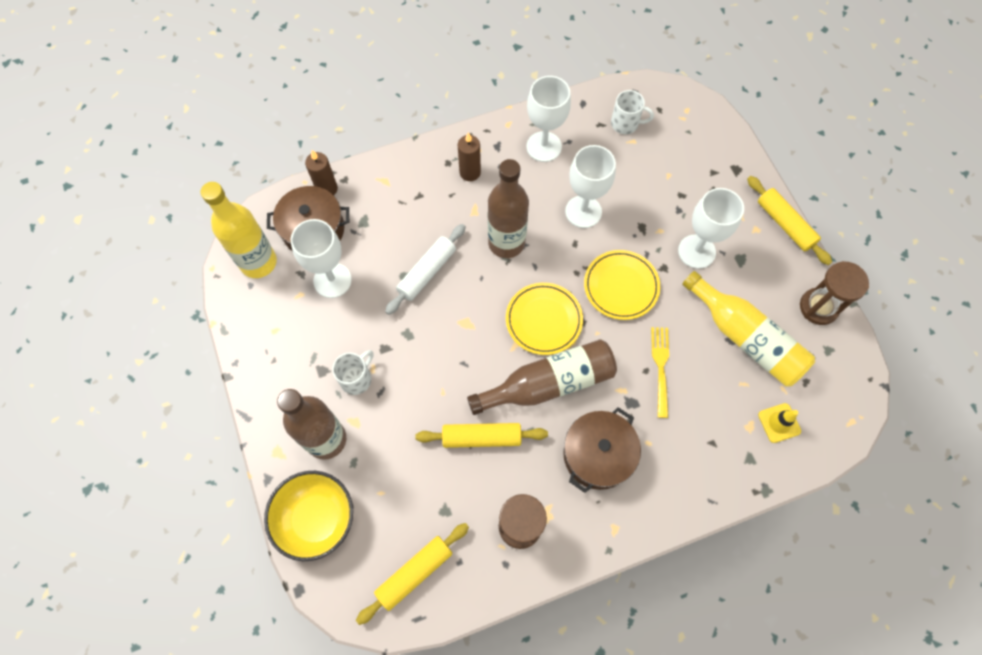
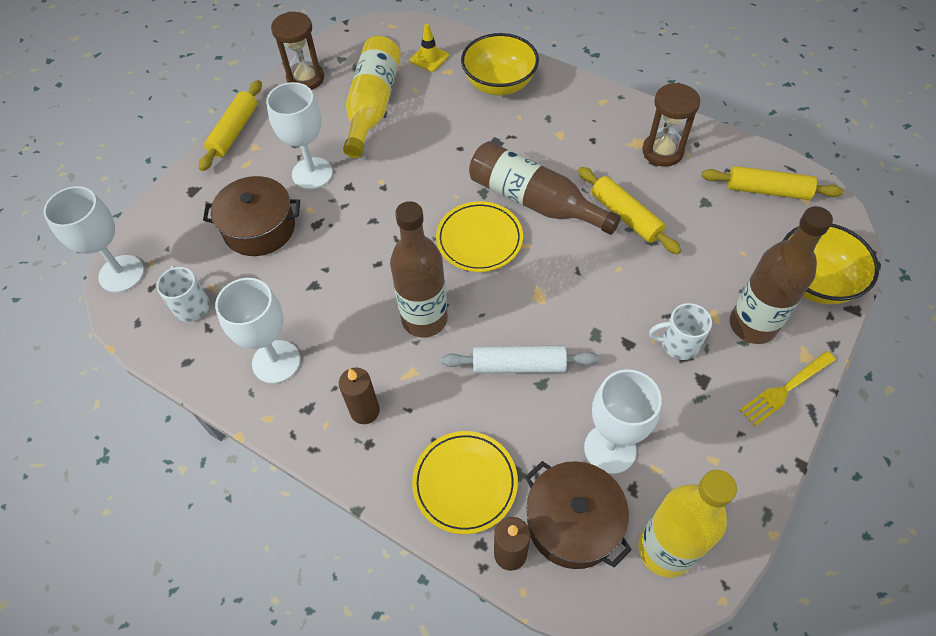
camera: 125 degrees left, 10 degrees down
brown pot [563,407,641,493] -> brown pot moved to [203,176,300,256]
white goblet [565,145,616,228] -> white goblet moved to [43,186,144,293]
yellow plate [584,250,660,320] -> yellow plate moved to [412,431,518,534]
yellow fork [651,327,669,418] -> yellow fork moved to [740,351,836,426]
none -> yellow bowl [461,33,539,95]

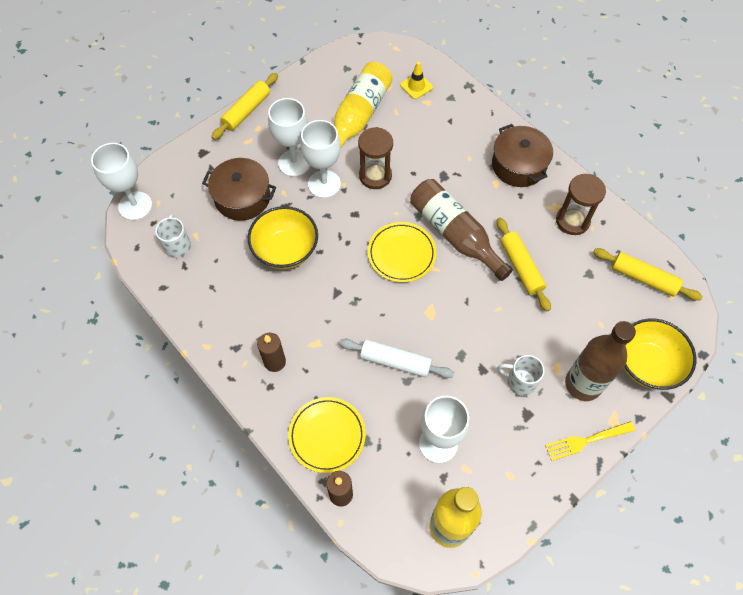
camera: 15 degrees right, 5 degrees up
white goblet [215,278,300,384] -> white goblet moved to [300,120,341,198]
brown hourglass [271,11,324,90] -> brown hourglass moved to [358,127,393,189]
brown bottle [390,201,448,337] -> none
yellow bowl [461,33,539,95] -> yellow bowl moved to [248,206,318,269]
brown pot [525,461,632,569] -> brown pot moved to [492,124,553,187]

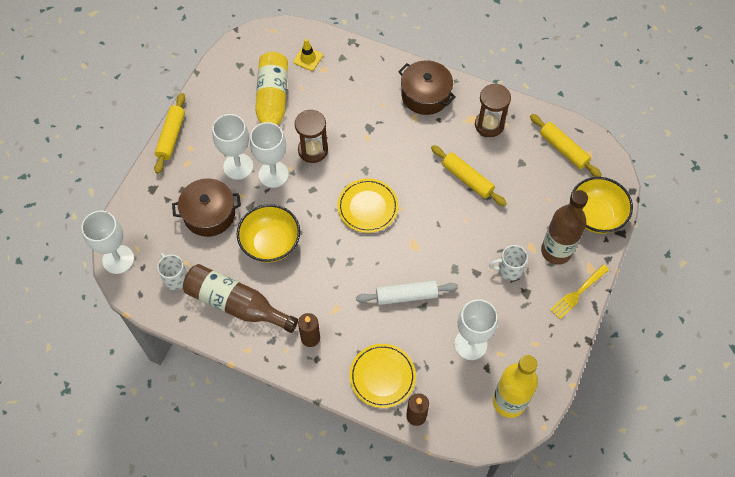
camera: 25 degrees left, 0 degrees up
brown bottle [410,179,513,281] -> brown bottle moved to [183,264,298,333]
yellow rolling pin [593,248,703,301] -> yellow rolling pin turned 45 degrees clockwise [530,114,602,177]

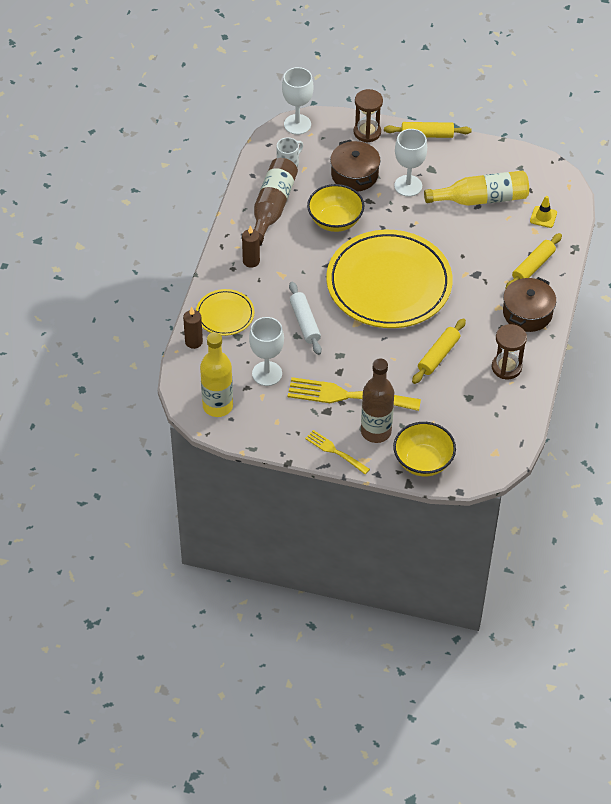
camera: 80 degrees right, 10 degrees down
white goblet [250,122,289,188] -> none
brown hourglass [295,110,328,163] -> brown hourglass moved to [354,89,383,143]
yellow plate [337,178,398,233] -> yellow plate [326,230,453,328], size x2.17
white mug [489,245,528,281] -> yellow fork [288,377,421,411]
yellow rolling pin [530,114,602,177] -> yellow rolling pin moved to [505,233,562,289]

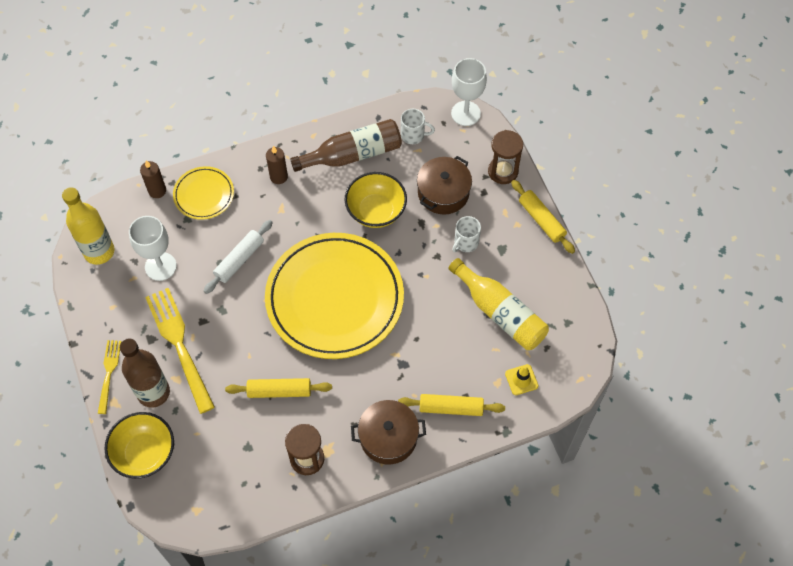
camera: 55 degrees right, 10 degrees up
white goblet [394,129,427,197] -> white mug [452,216,481,252]

